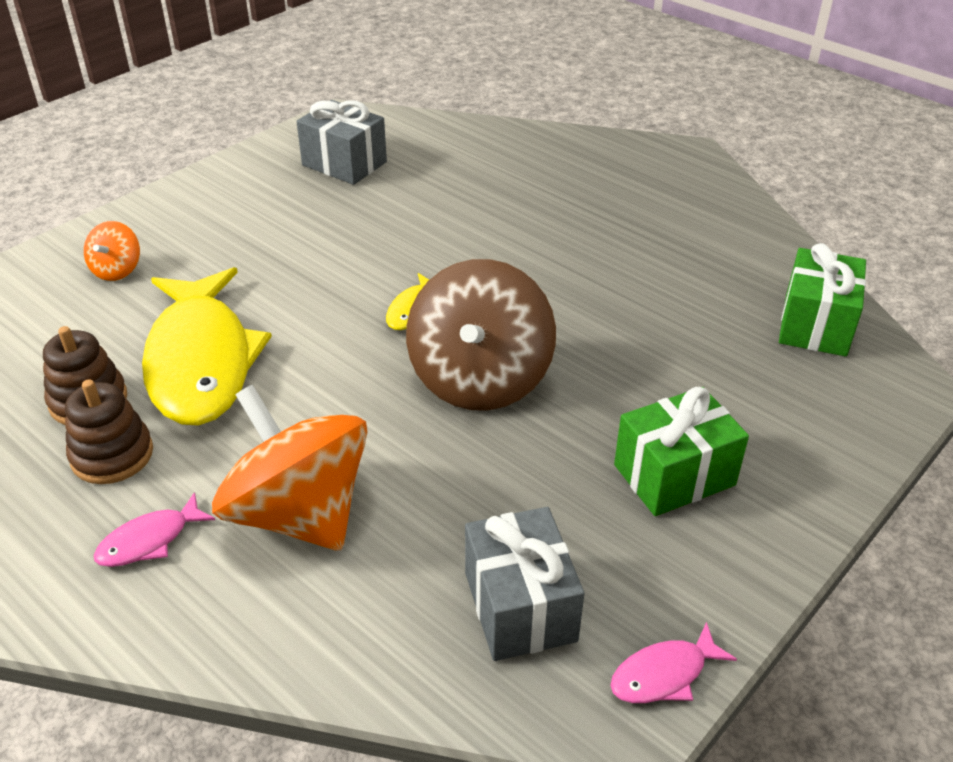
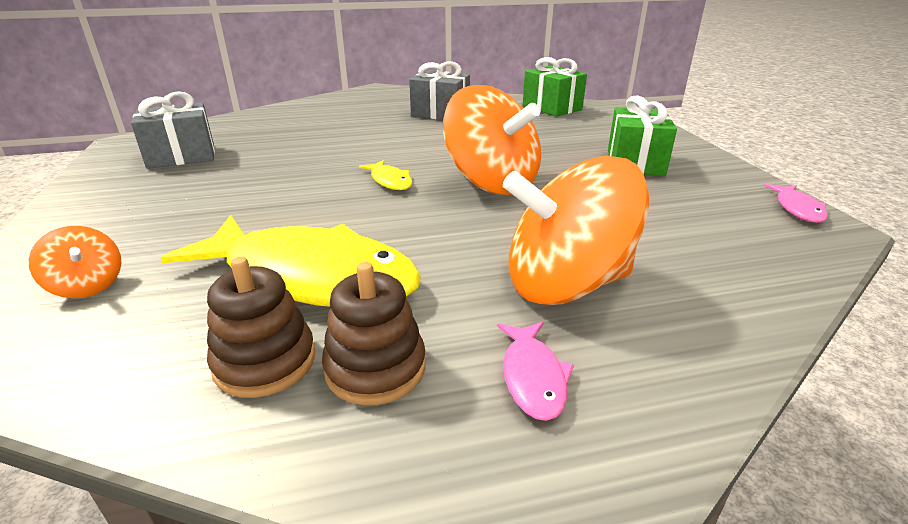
camera: 55 degrees left, 10 degrees down
brown spinning top [406,259,556,411] -> orange spinning top [443,85,541,195]
grey gift [465,507,585,661] -> grey gift moved to [409,61,470,120]

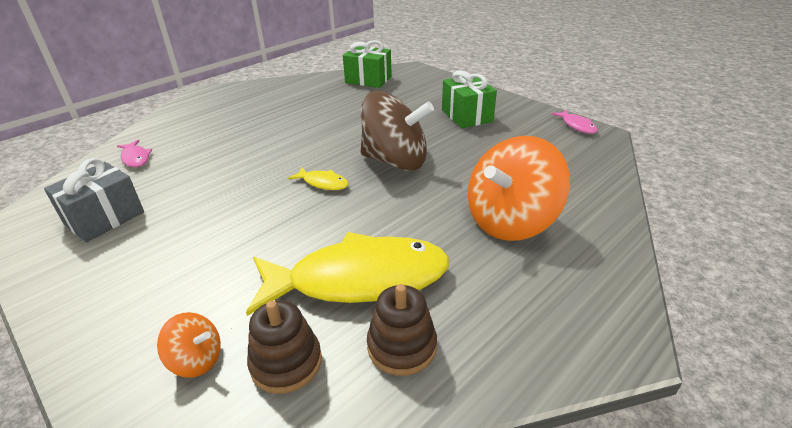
camera: 30 degrees left, 5 degrees up
brown stacking toy [322,262,426,405] -> brown stacking toy moved to [247,300,322,394]
grey gift [409,61,470,120] -> none
orange spinning top [443,85,541,195] -> brown spinning top [360,91,434,171]
pink fish [497,322,574,421] -> pink fish moved to [117,140,152,167]

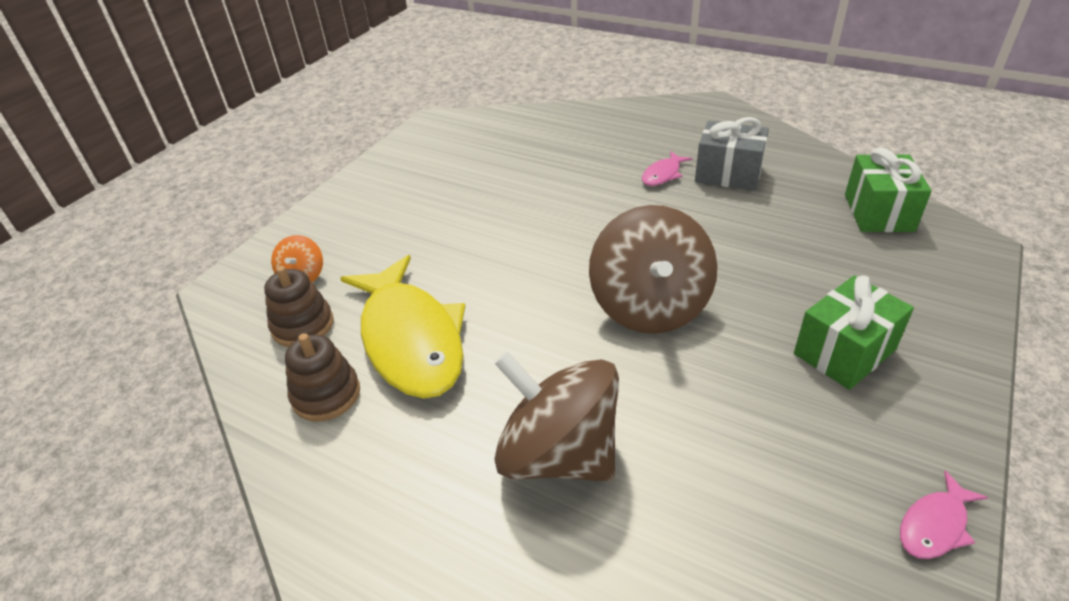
camera: 75 degrees right, 5 degrees up
grey gift [44,158,144,242] -> grey gift moved to [695,117,769,191]
pink fish [117,140,152,167] -> pink fish moved to [642,151,692,186]
yellow fish [288,167,349,190] -> none
orange spinning top [468,136,570,241] -> brown spinning top [494,351,619,482]

